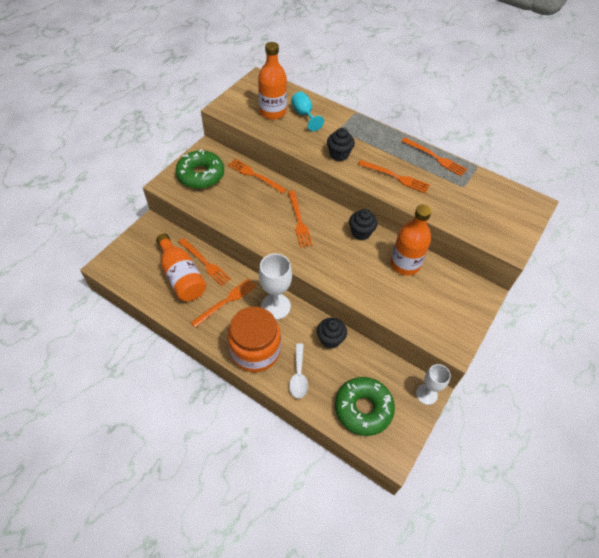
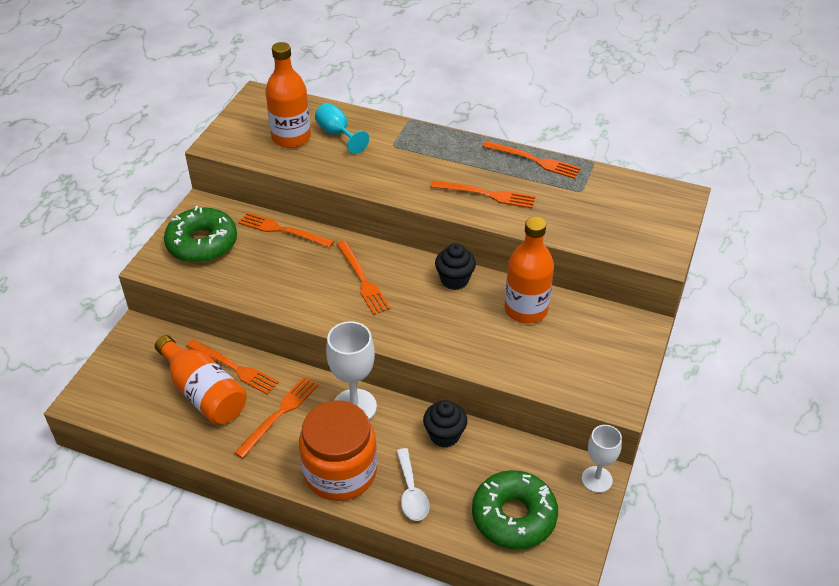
camera: 10 degrees left, 10 degrees down
black cupcake [327,128,355,161] -> none

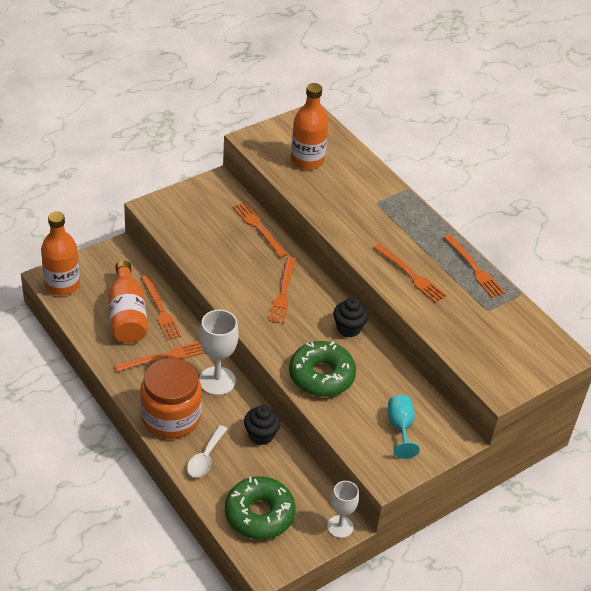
camera: 30 degrees right, 0 degrees up
green donut [164,206,237,263] -> green donut moved to [289,341,356,397]
turquoise goblet [315,103,369,154] -> turquoise goblet moved to [388,395,420,459]
orange bottle [505,217,554,324] -> orange bottle moved to [41,211,80,296]

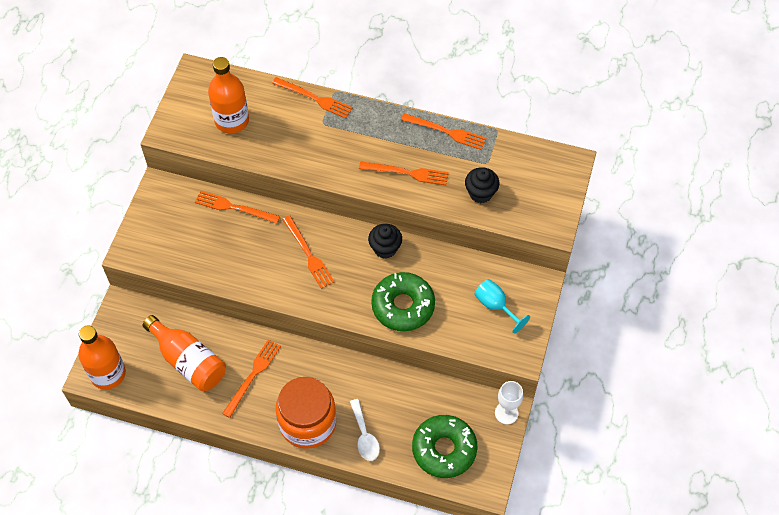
camera: 35 degrees left, 15 degrees up
orange fork [141,275,181,340] -> orange fork moved to [272,77,353,119]
white goblet [199,310,239,395] -> none
black cupcake [244,405,281,445] -> black cupcake moved to [465,167,500,203]

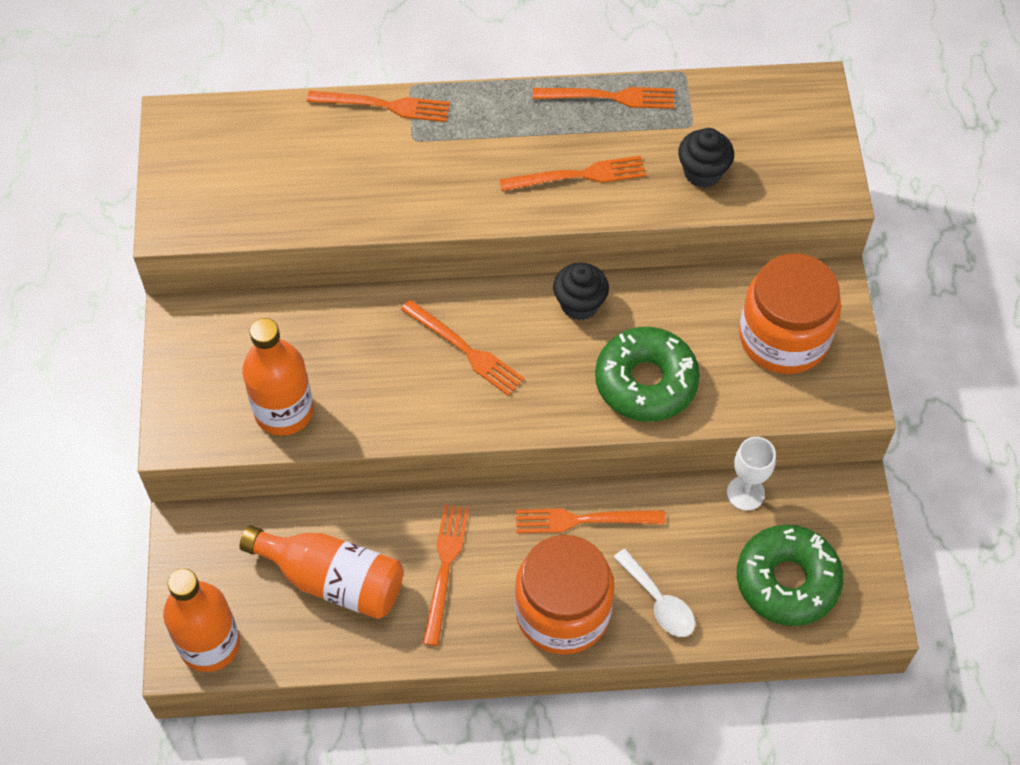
camera: 20 degrees left, 0 degrees up
orange fork [195,191,280,224] -> orange fork moved to [516,508,665,533]
orange bottle [208,57,249,134] -> orange bottle moved to [242,318,314,436]
turquoise goblet [474,279,530,333] -> orange jar [739,253,841,374]
white goblet [495,381,523,424] -> white goblet moved to [727,437,776,511]

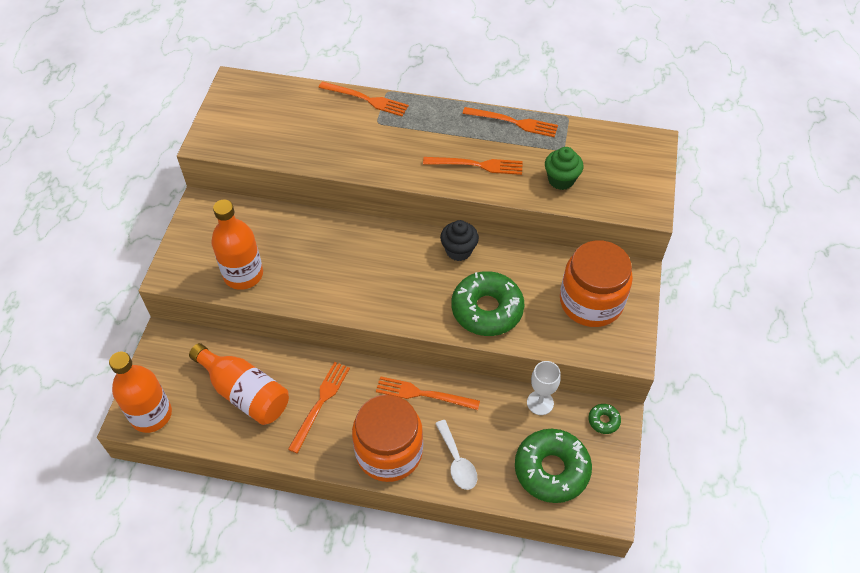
camera: 15 degrees right, 5 degrees down
orange fork [401,300,525,396] -> none
black cupcake [678,128,734,188] -> green cupcake [545,147,584,190]
none -> green donut [588,404,621,434]

